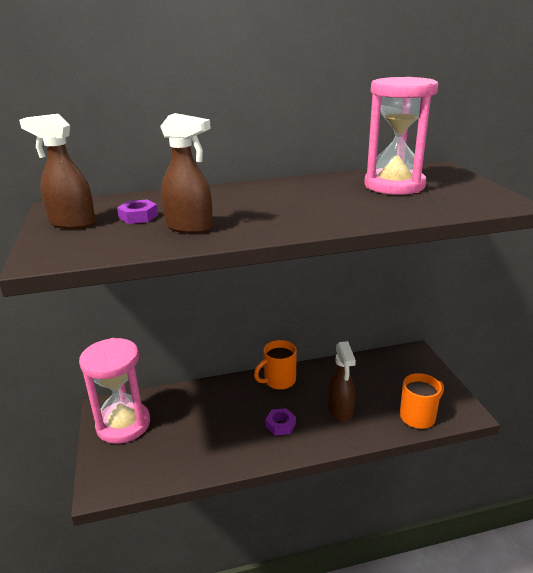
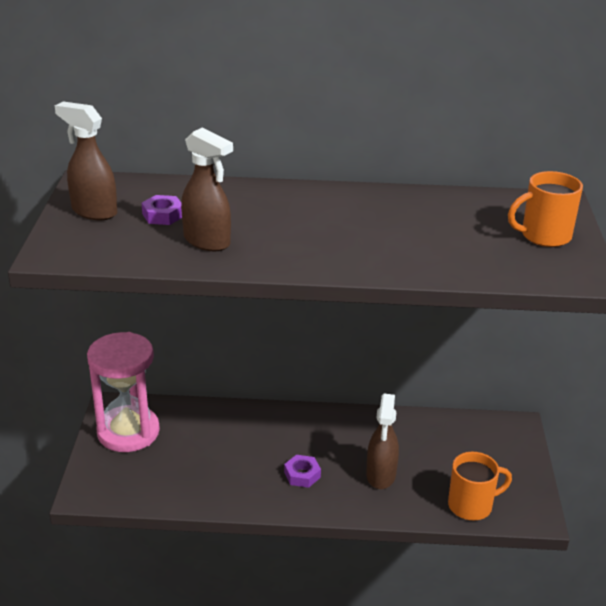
camera: 15 degrees right, 5 degrees up
orange mug [254,340,297,390] -> orange mug moved to [508,171,583,247]
pink hourglass [364,77,438,195] -> none

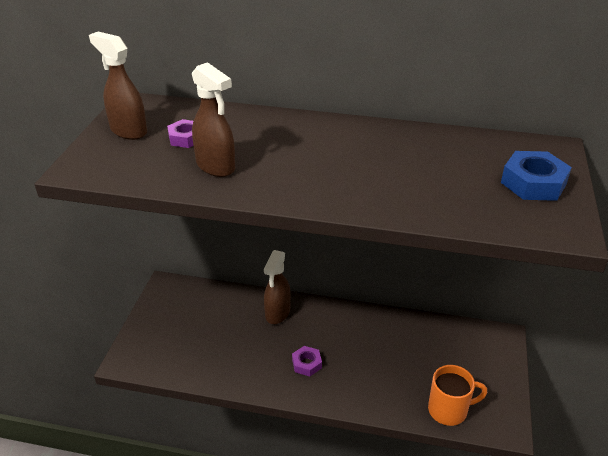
camera: 10 degrees right, 5 degrees up
pink hourglass [87,332,160,452] -> none
brown spray bottle [366,394,399,489] -> brown spray bottle moved to [264,250,291,324]
orange mug [508,171,583,247] -> blue nut [501,151,572,201]

